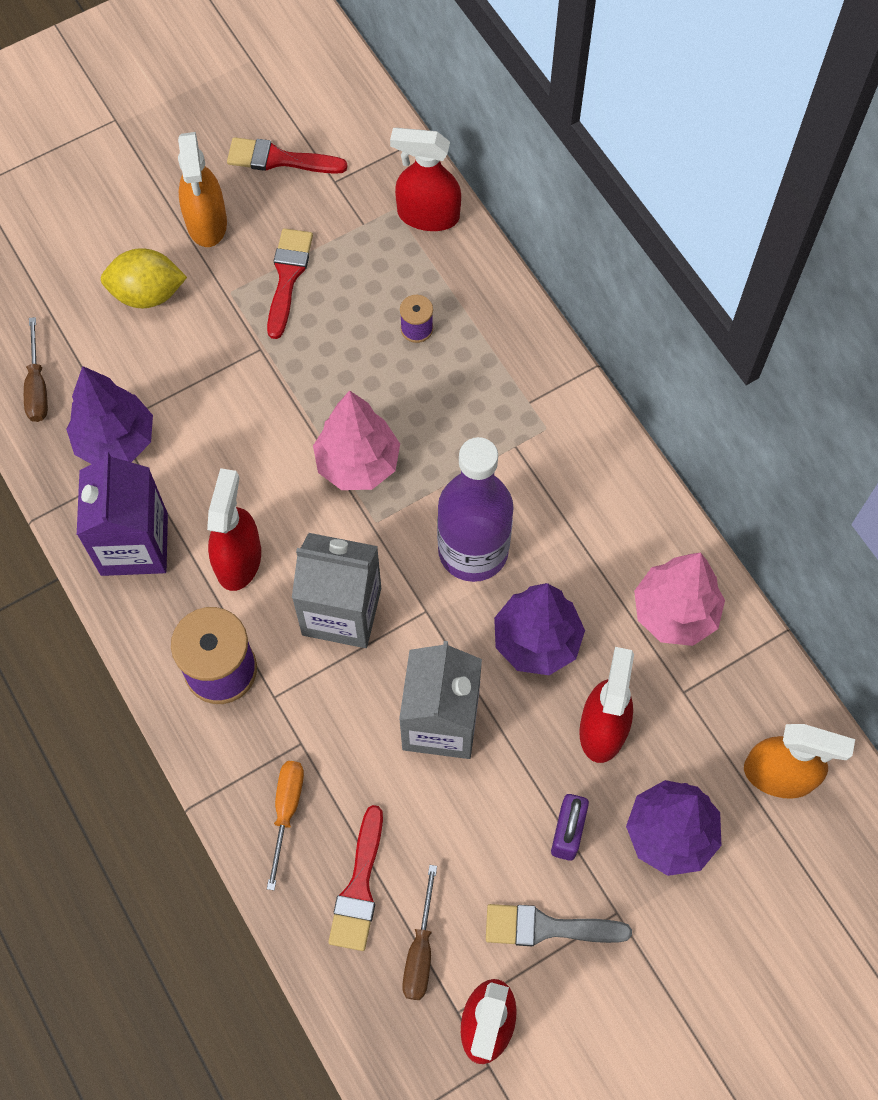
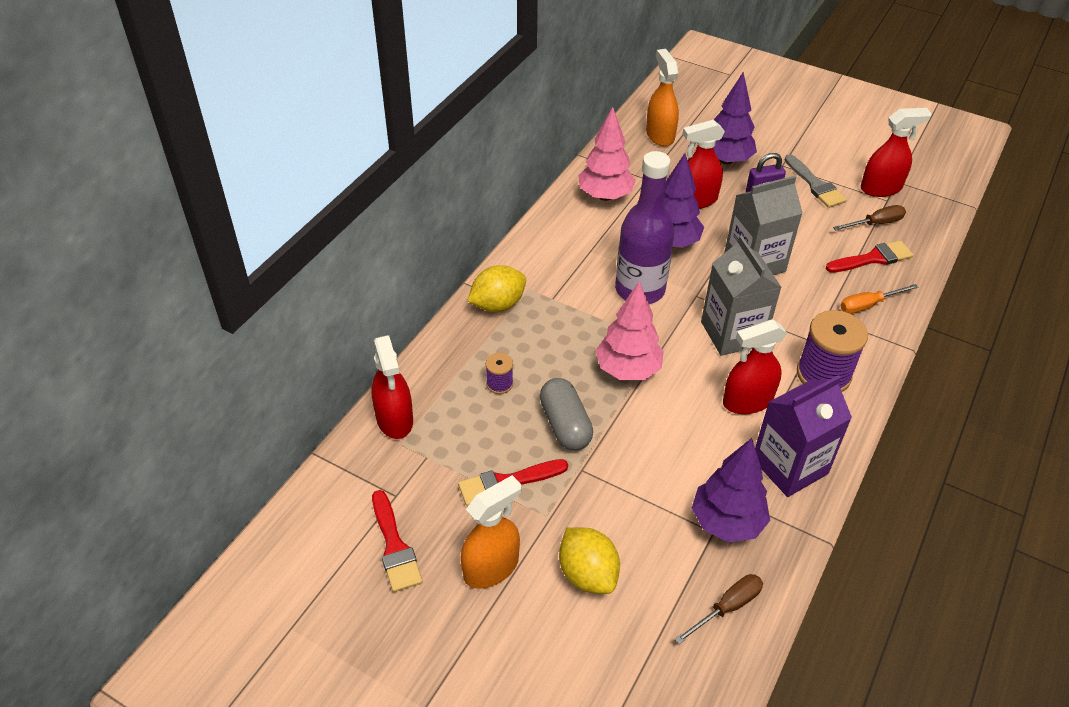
camera: 120 degrees left, 20 degrees down
none -> yellow lemon [467,265,526,312]
none -> grey capsule [540,378,593,451]

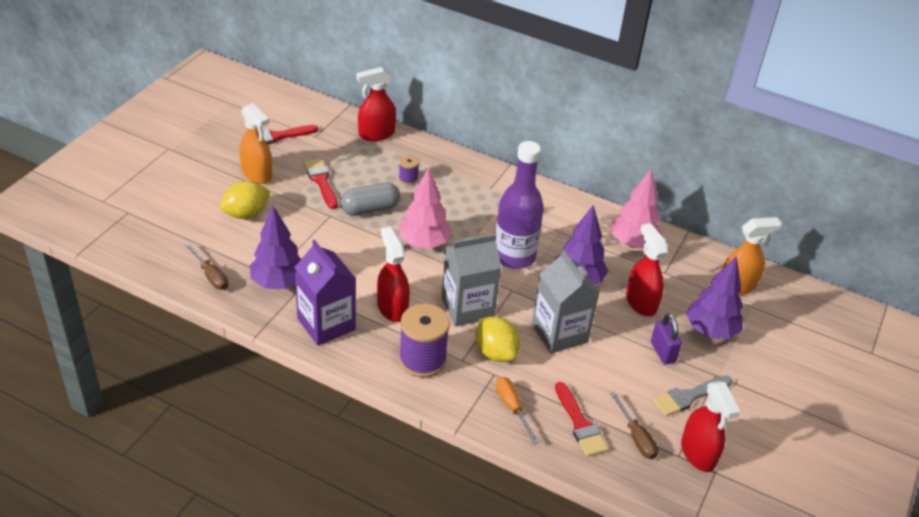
camera: 85 degrees right, 5 degrees down
yellow lemon [467,265,526,312] -> yellow lemon moved to [475,316,520,362]

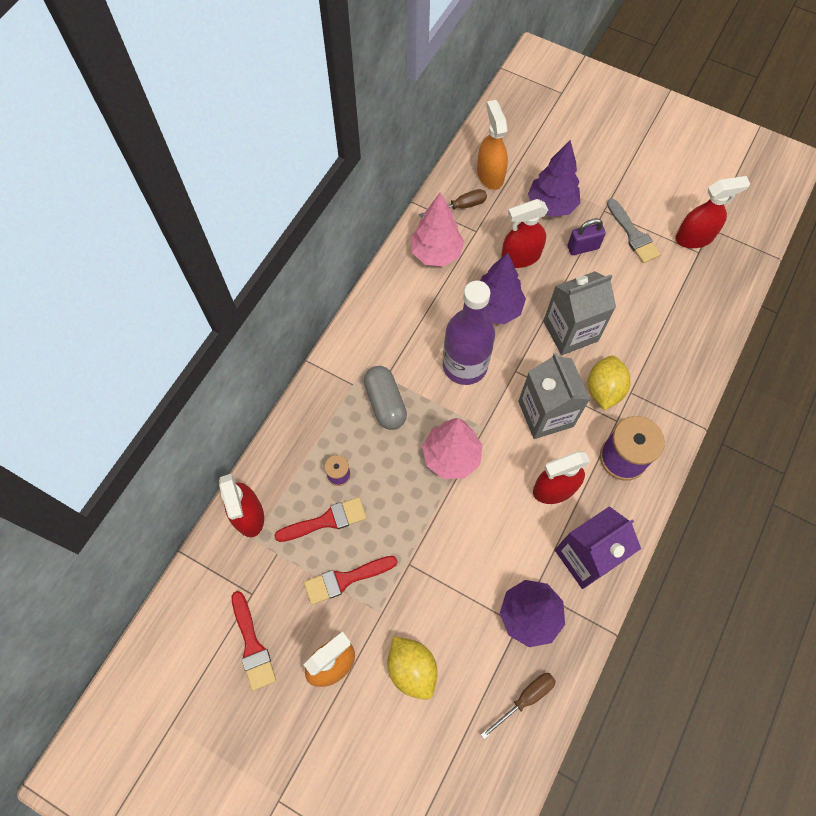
camera: 85 degrees left, 25 degrees up
grey capsule [340,182,400,216] -> grey capsule moved to [364,366,407,430]
yellow lemon [475,316,520,362] -> yellow lemon turned 45 degrees counterclockwise [588,355,631,410]
orange screwdriver [496,377,539,444] -> none
red brush [555,382,608,457] -> red brush moved to [274,497,367,542]
brown screwdriver [610,391,658,459] -> brown screwdriver moved to [419,189,487,218]

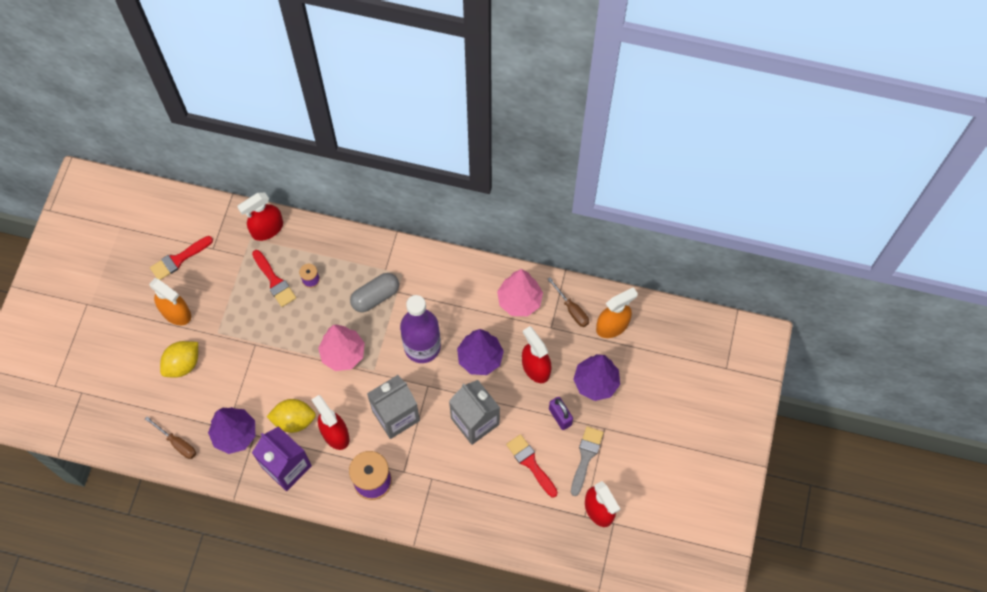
camera: 75 degrees right, 0 degrees up
red brush [304,556,397,605] -> red brush moved to [506,434,558,498]
yellow lemon [588,355,631,410] -> yellow lemon moved to [267,399,316,433]
grey brush [607,198,661,263] -> grey brush turned 150 degrees clockwise [571,426,604,496]

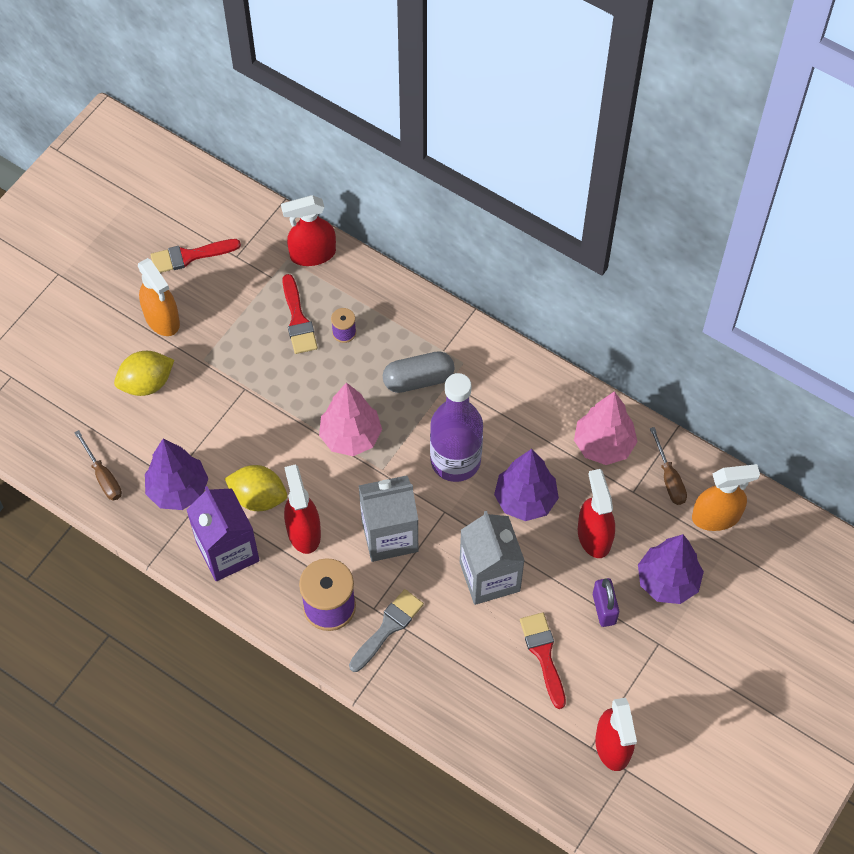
camera: 20 degrees right, 5 degrees down
grey brush [571,426,604,496] -> grey brush moved to [349,589,424,672]

